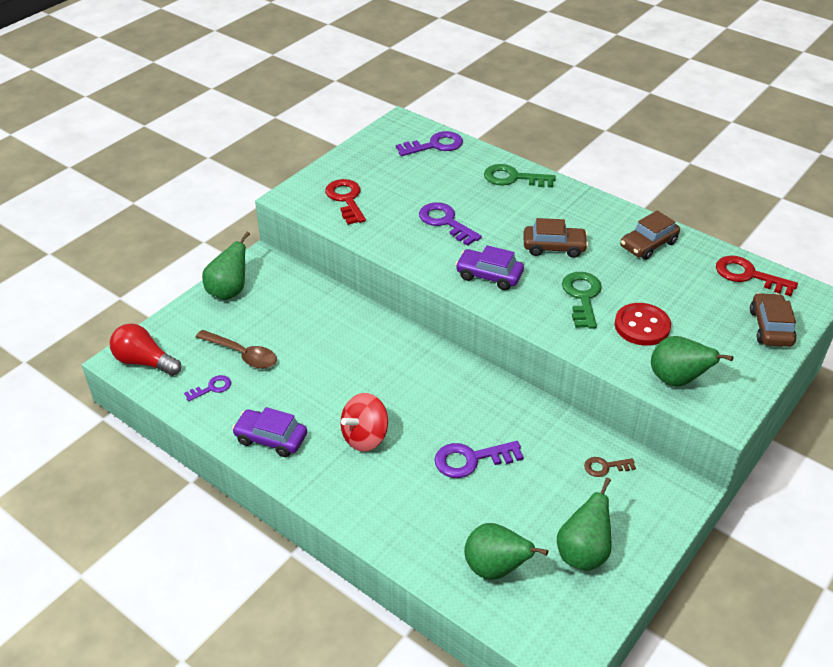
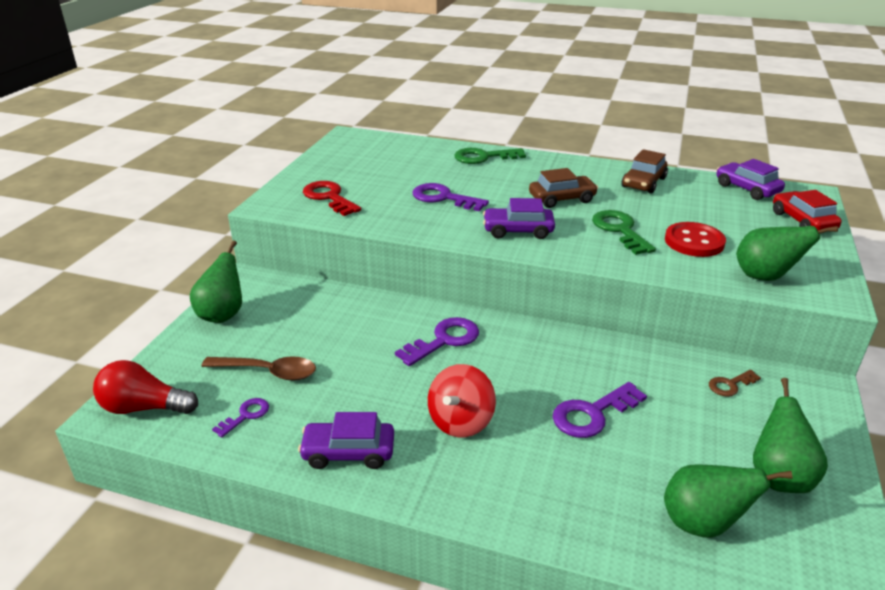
camera: 20 degrees left, 10 degrees down
purple key [396,131,463,156] -> purple key moved to [395,317,479,366]
red key [716,256,798,296] -> purple car [716,159,785,200]
brown car [750,293,796,347] -> red car [773,190,842,230]

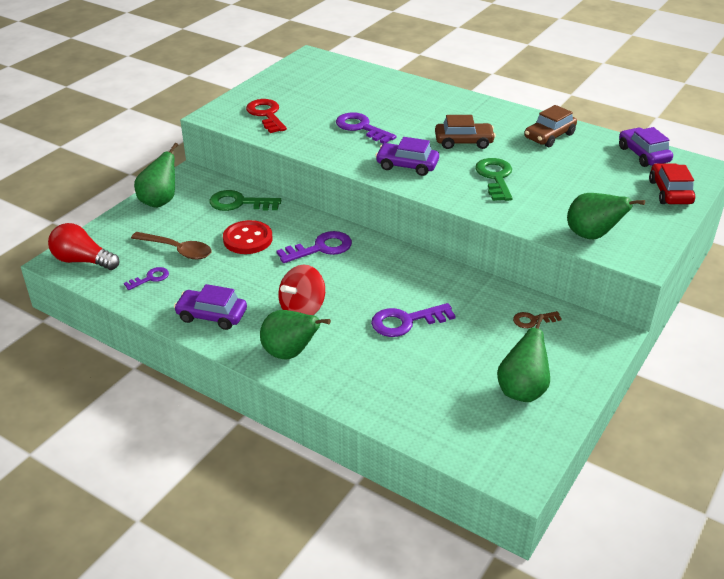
camera: 15 degrees right, 5 degrees up
green key [455,148,526,164] -> green key moved to [210,190,281,211]
green pear [664,464,793,538] -> green pear moved to [260,310,331,360]
red button [665,222,726,257] -> red button moved to [223,220,273,254]

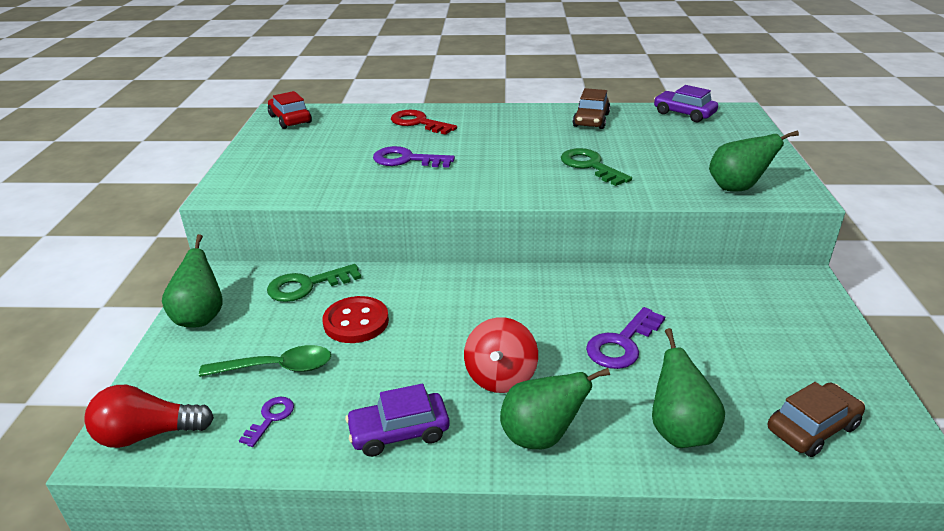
camera: 30 degrees left, 5 degrees down
brown spoon [131,232,212,259] -> green spoon [199,345,331,377]
red key [246,99,287,133] -> red key moved to [391,110,457,135]
purple key [277,231,352,263] -> none
purple car [375,137,439,176] -> none
brown car [435,115,496,149] -> brown car moved to [768,382,865,457]
green pear [497,314,550,402] -> green pear moved to [652,328,725,448]
brown key [513,311,562,328] -> none
red car [649,163,695,204] -> red car moved to [268,91,312,129]

